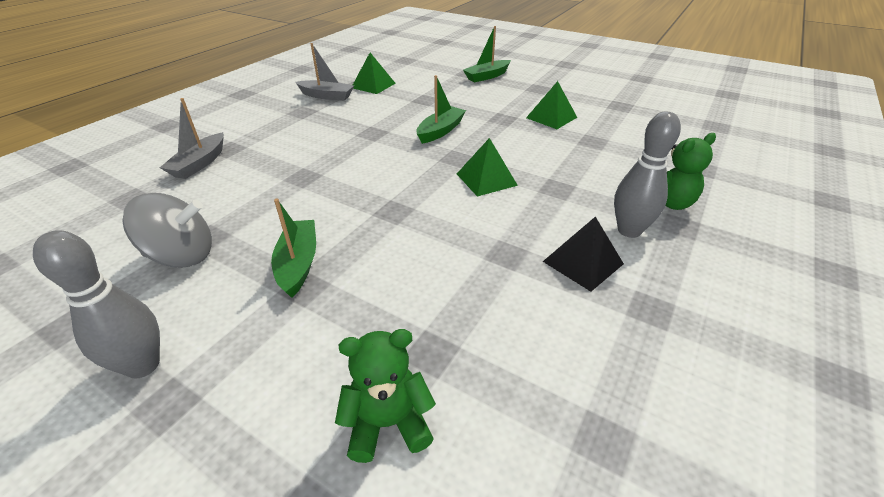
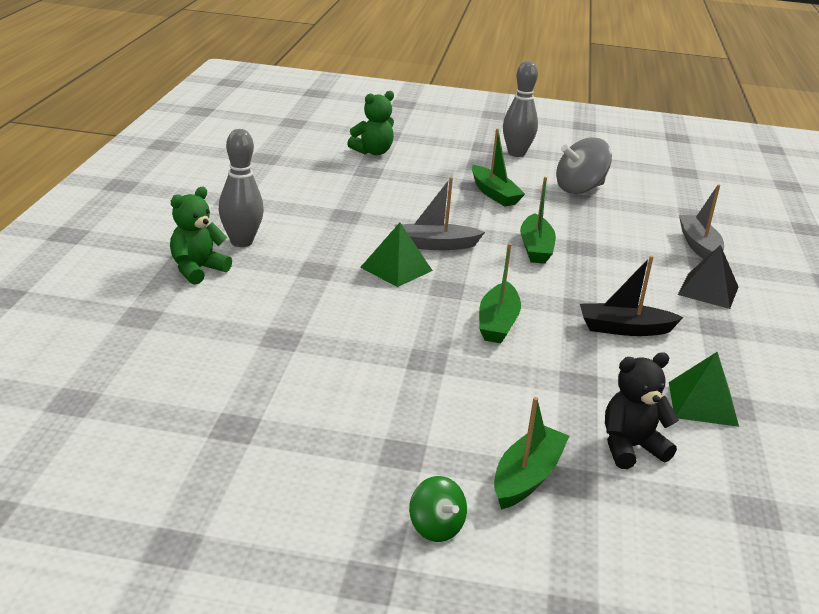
camera: 155 degrees right, 10 degrees down
grey boat [295,43,354,101] -> grey boat moved to [395,177,485,250]
green pyramid [526,81,577,129] -> none
black pyramid [543,216,624,292] -> black pyramid moved to [678,245,738,309]
none -> green spinning top [409,476,467,542]
none -> green boat [520,177,556,264]
none -> black boat [580,256,684,336]
none -> black teddy bear [605,352,679,469]

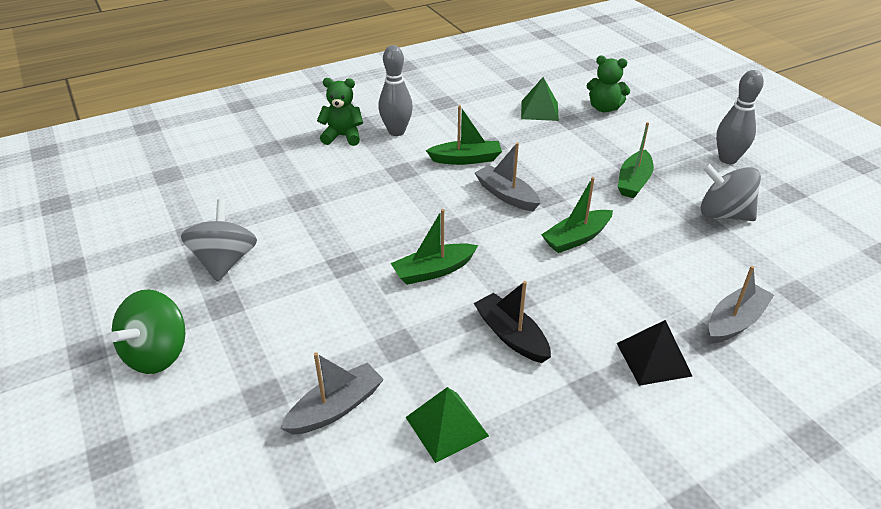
camera: 55 degrees right, 10 degrees up
green pyramid [360,223,433,287] -> green pyramid moved to [521,77,559,121]
green spinning top [409,476,467,542] -> green spinning top [110,289,186,374], size x1.74
green boat [494,397,569,510] -> green boat moved to [426,105,502,165]
black teddy bear [605,352,679,469] -> grey boat [280,352,384,435]
none -> grey spinning top [181,199,257,282]

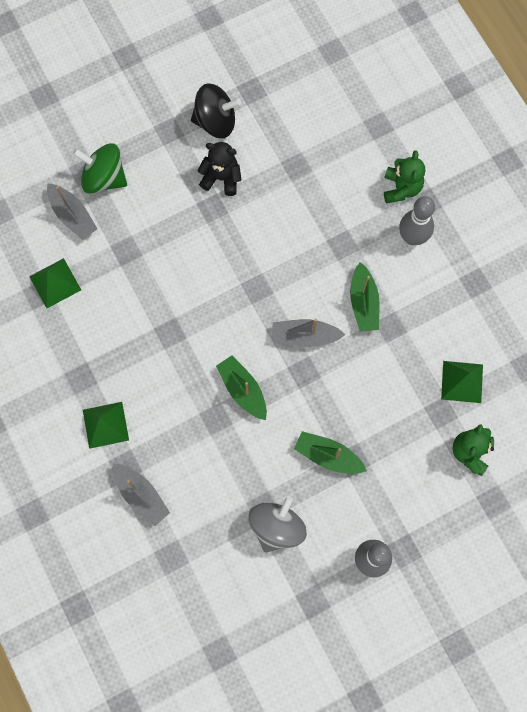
camera: 90 degrees right, 35 degrees up
green spinning top [110,289,186,374] -> green spinning top moved to [73,143,127,193]
grey spinning top [181,199,257,282] -> black spinning top [191,83,241,138]
green boat [391,209,478,285] -> none
black boat [474,281,551,363] -> none
grey boat [475,142,540,211] -> grey boat turned 135 degrees counterclockwise [272,319,345,347]
black pyramid [617,320,692,386] -> green pyramid [83,402,129,449]
none -> black teddy bear [197,142,241,196]

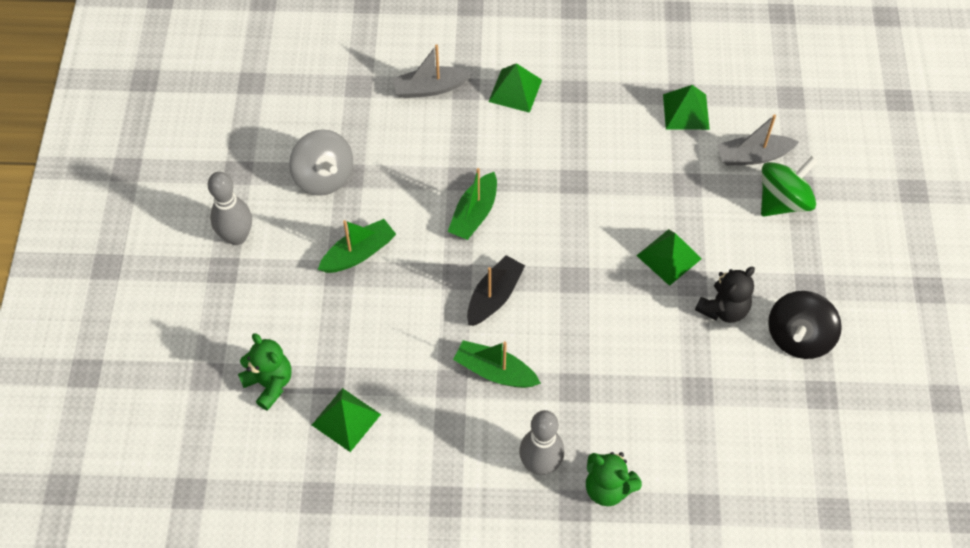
camera: 120 degrees right, 15 degrees down
green boat [216,356,267,420] -> green boat turned 120 degrees clockwise [448,168,497,240]
grey boat [272,319,345,347] -> black boat [467,255,525,326]
none -> green pyramid [636,229,702,286]

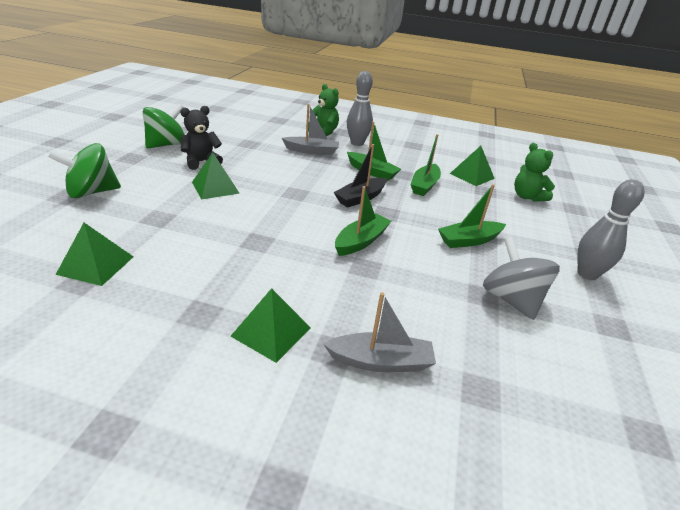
camera: 170 degrees left, 25 degrees down
grey boat [717,114,799,166] -> grey boat moved to [282,104,339,155]
black spinning top [768,291,842,359] -> green spinning top [143,104,185,149]
none -> green boat [410,134,441,196]

